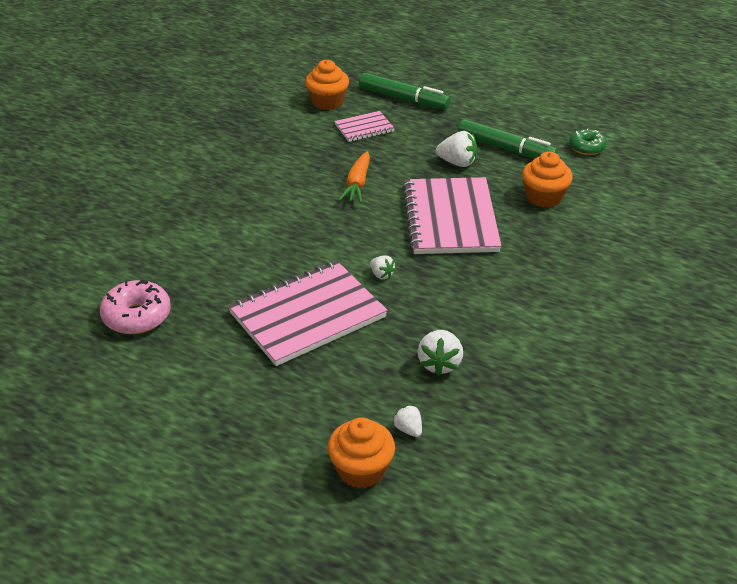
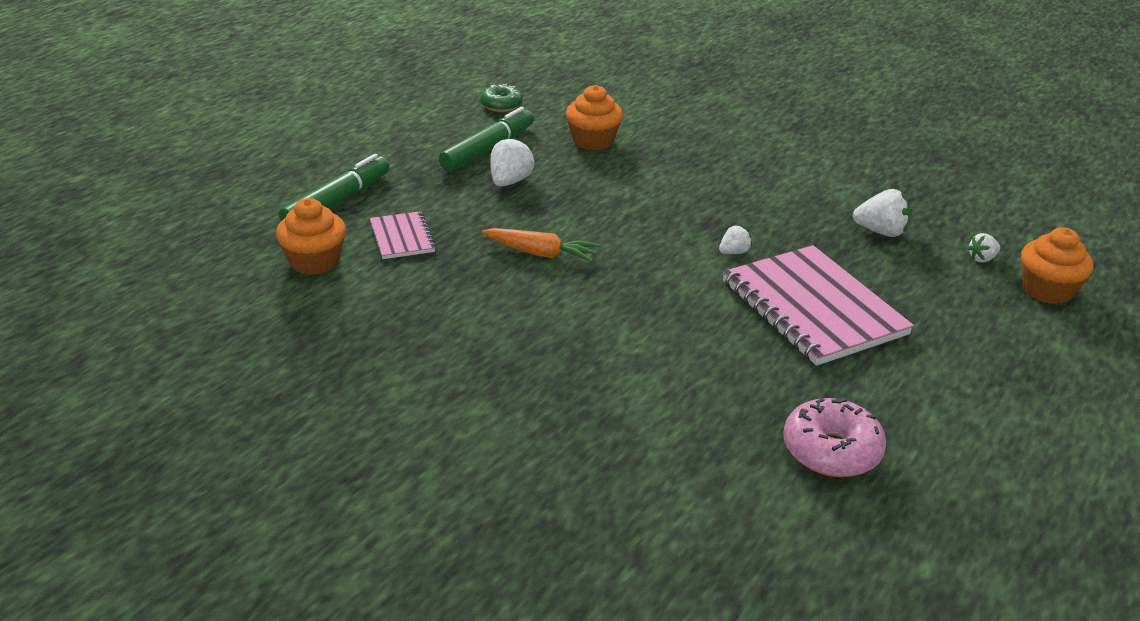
camera: 85 degrees left, 5 degrees down
pink notebook [403,177,501,254] -> none

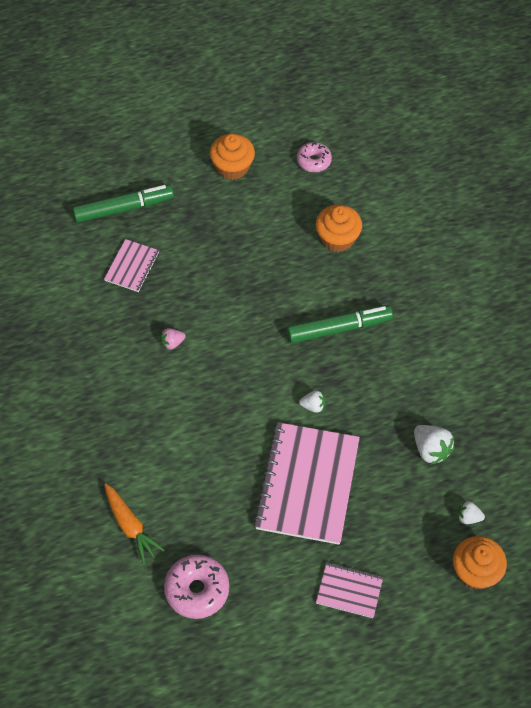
camera: 40 degrees right, 25 degrees up
orange cupcake [276,198,346,275] -> orange cupcake moved to [210,134,255,180]
green marker [439,107,534,172] -> green marker moved to [287,305,393,343]
green donut [480,84,523,112] -> pink donut [297,142,332,172]
orange carrot [482,228,600,262] -> orange carrot moved to [104,483,165,564]
white strawberry [490,137,535,187] -> none
none -> pink strawberry [161,328,186,350]
none -> pink notebook [316,563,383,618]

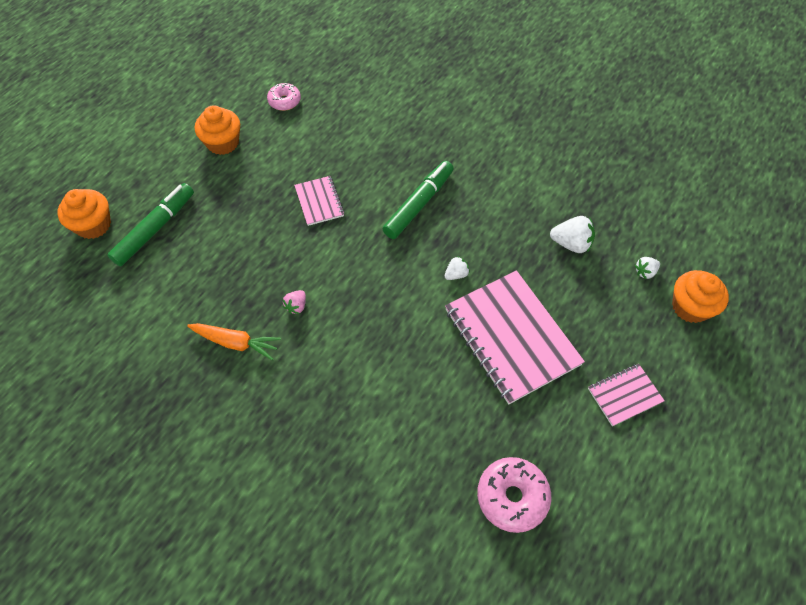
camera: 40 degrees left, 0 degrees up
pink notebook [104,239,159,292] -> pink notebook moved to [294,176,345,226]
orange carrot [104,483,165,564] -> orange carrot moved to [187,323,281,360]
orange cupcake [316,205,362,252] -> orange cupcake moved to [57,189,111,239]

